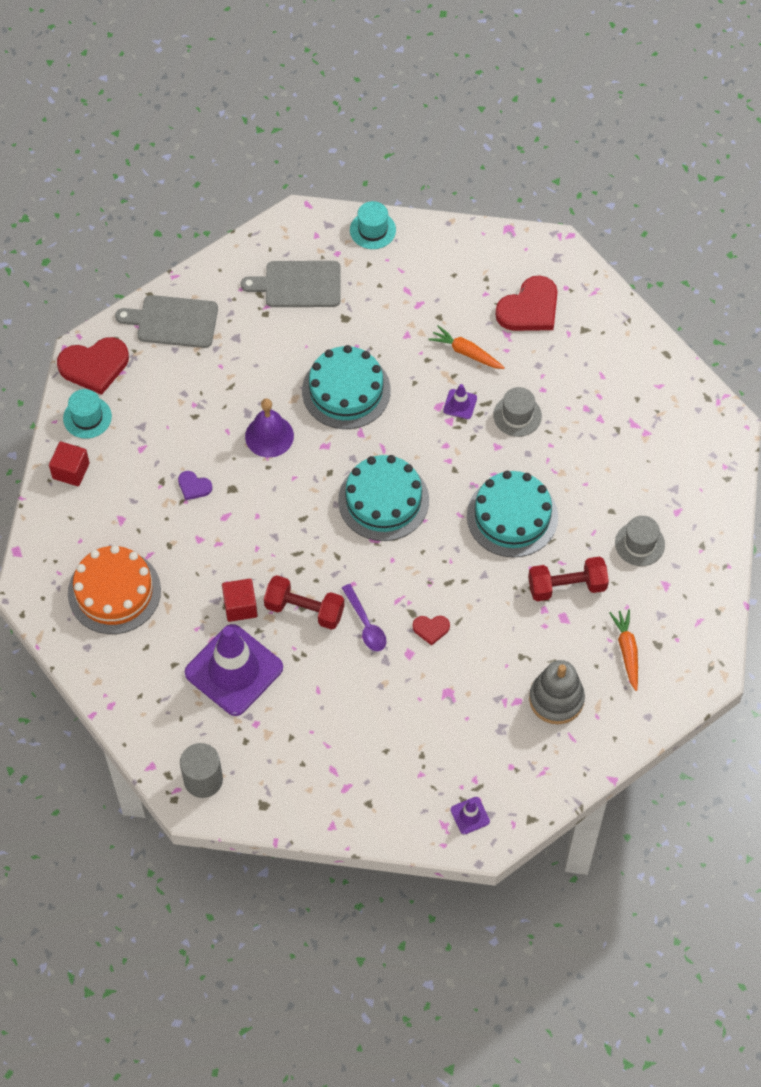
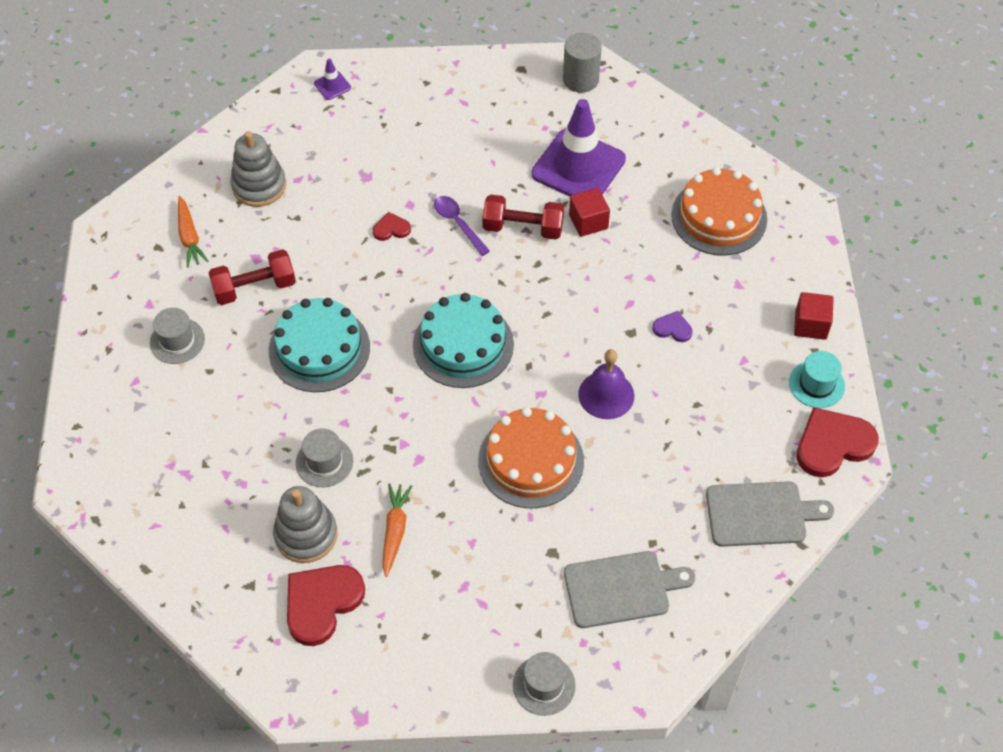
camera: 170 degrees right, 5 degrees down
turquoise cake [302,345,391,429] -> orange cake [478,407,584,508]
turquoise hat [350,201,396,249] -> grey hat [513,652,576,716]
orange carrot [429,325,505,369] -> orange carrot turned 105 degrees counterclockwise [382,483,412,577]
purple traffic cone [443,384,477,419] -> none
none -> grey stacking toy [273,486,338,563]

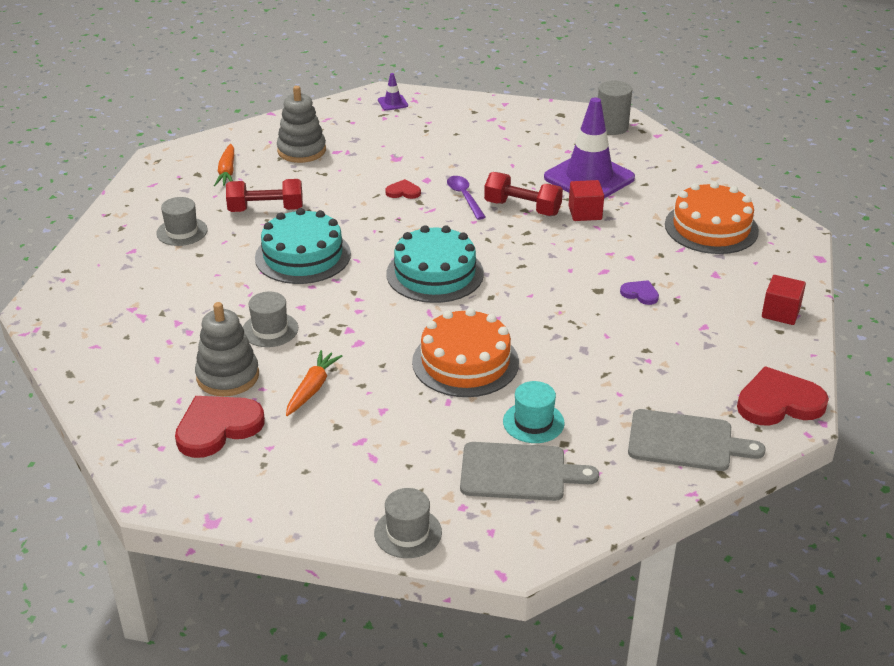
camera: 15 degrees right, 20 degrees down
purple bell [578,349,634,419] -> none
turquoise hat [789,351,845,408] -> turquoise hat moved to [503,381,565,443]

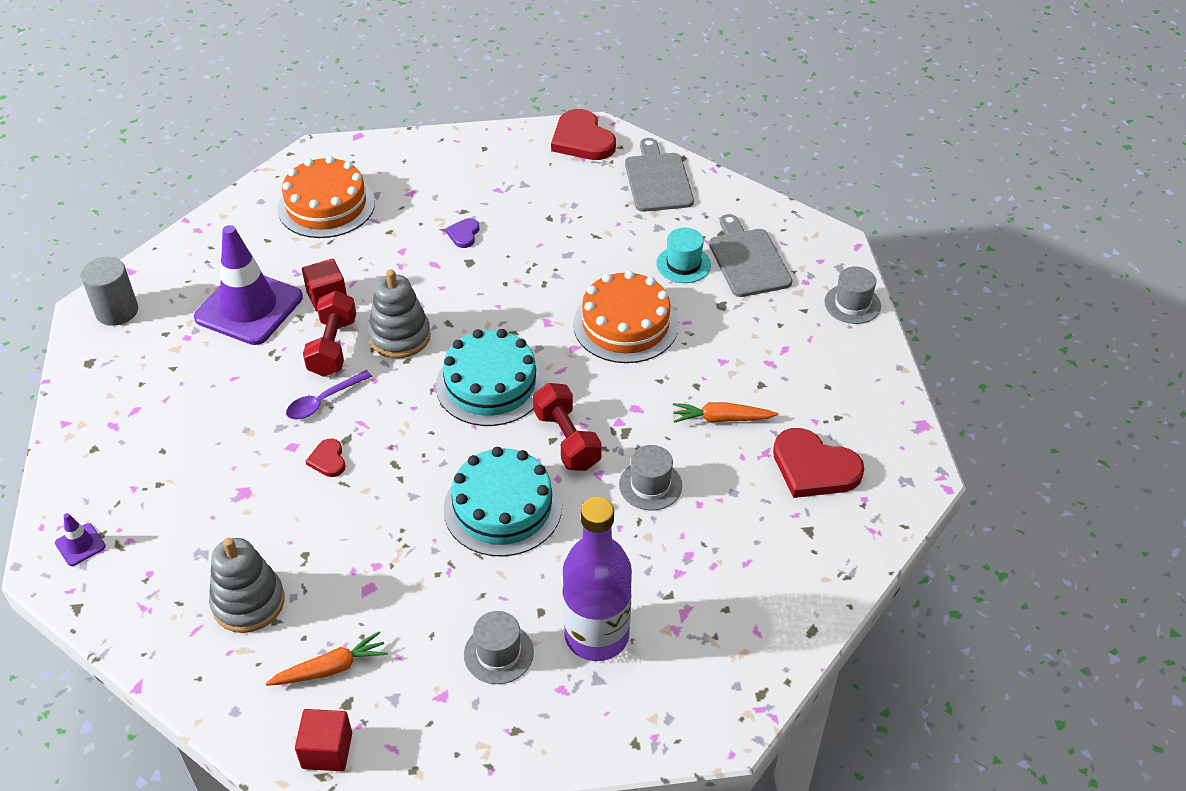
camera: 110 degrees left, 10 degrees up
grey stacking toy [195,302,259,396] -> grey stacking toy moved to [368,269,431,358]
red dumbbell [226,179,303,212] -> red dumbbell moved to [533,383,602,471]
red cube [762,275,806,325] -> red cube moved to [295,709,352,771]
none -> purple bottle [563,497,632,661]

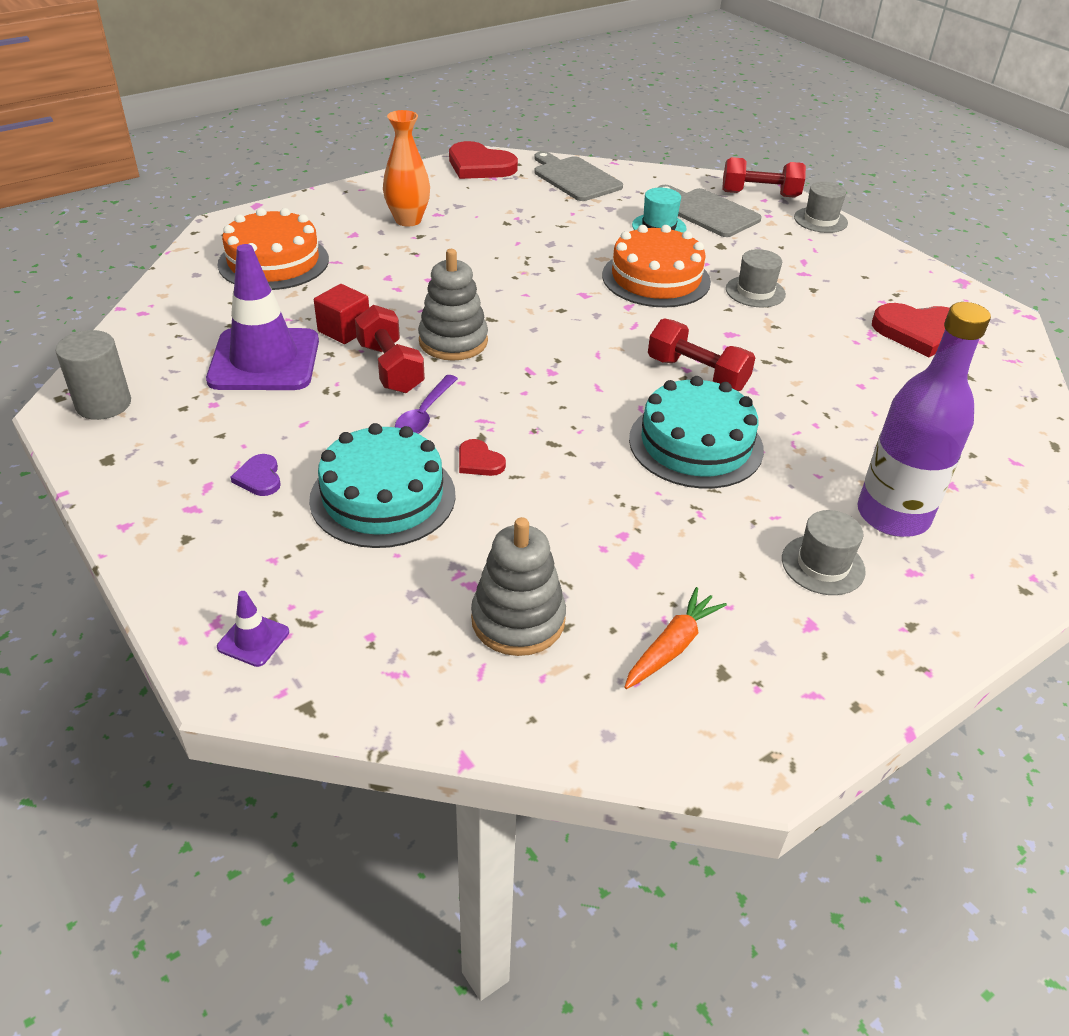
camera: 30 degrees left, 5 degrees down
red cube [295,709,352,771] -> none
turquoise cake [436,329,545,426] -> turquoise cake moved to [309,423,456,548]
purple heart [445,218,480,248] -> purple heart moved to [231,454,281,496]
grey hat [619,445,682,510] -> grey hat moved to [726,249,786,307]
orange carrot [673,402,778,423] -> none
none -> orange vase [383,110,430,226]
none -> red dumbbell [722,157,806,198]

